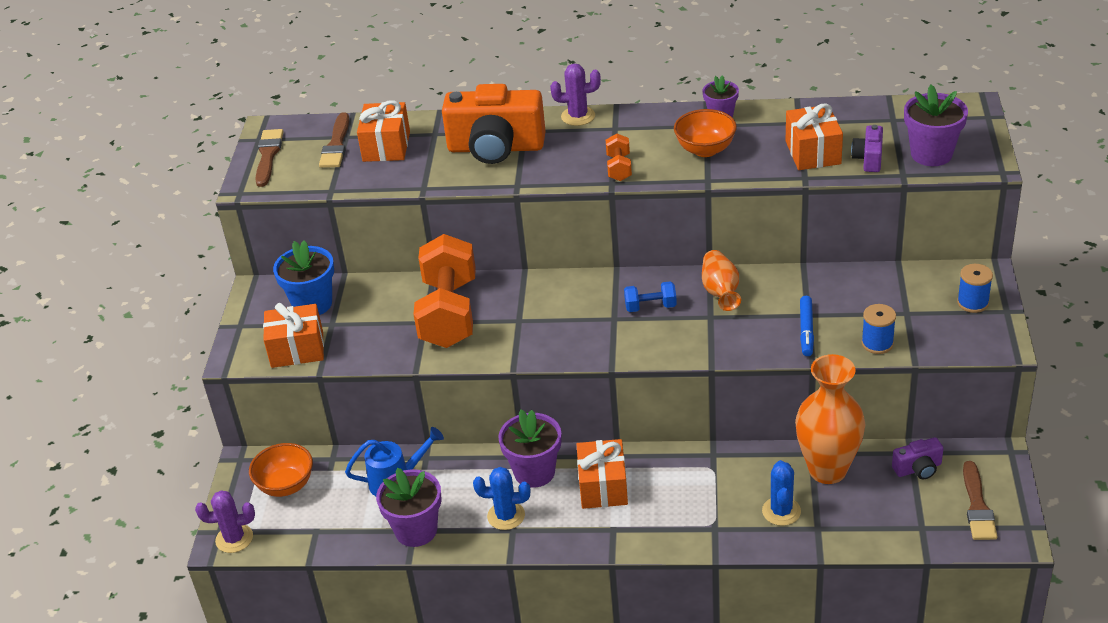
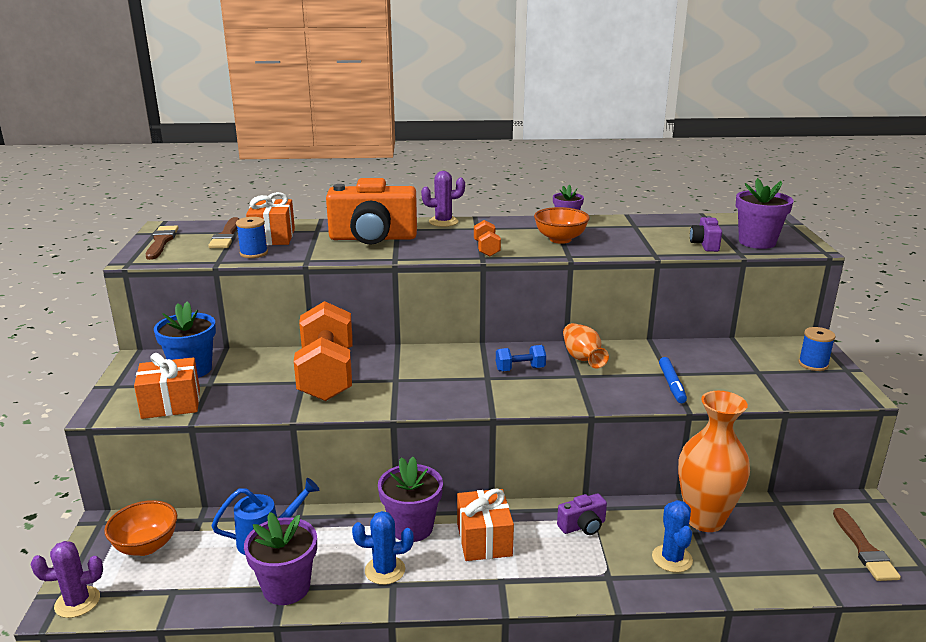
camera: 10 degrees left, 15 degrees down
orange gift [786,103,843,170] -> none
blue spool [861,304,896,354] -> blue spool moved to [236,217,268,258]
purple camera [892,437,944,479] -> purple camera moved to [557,493,607,535]

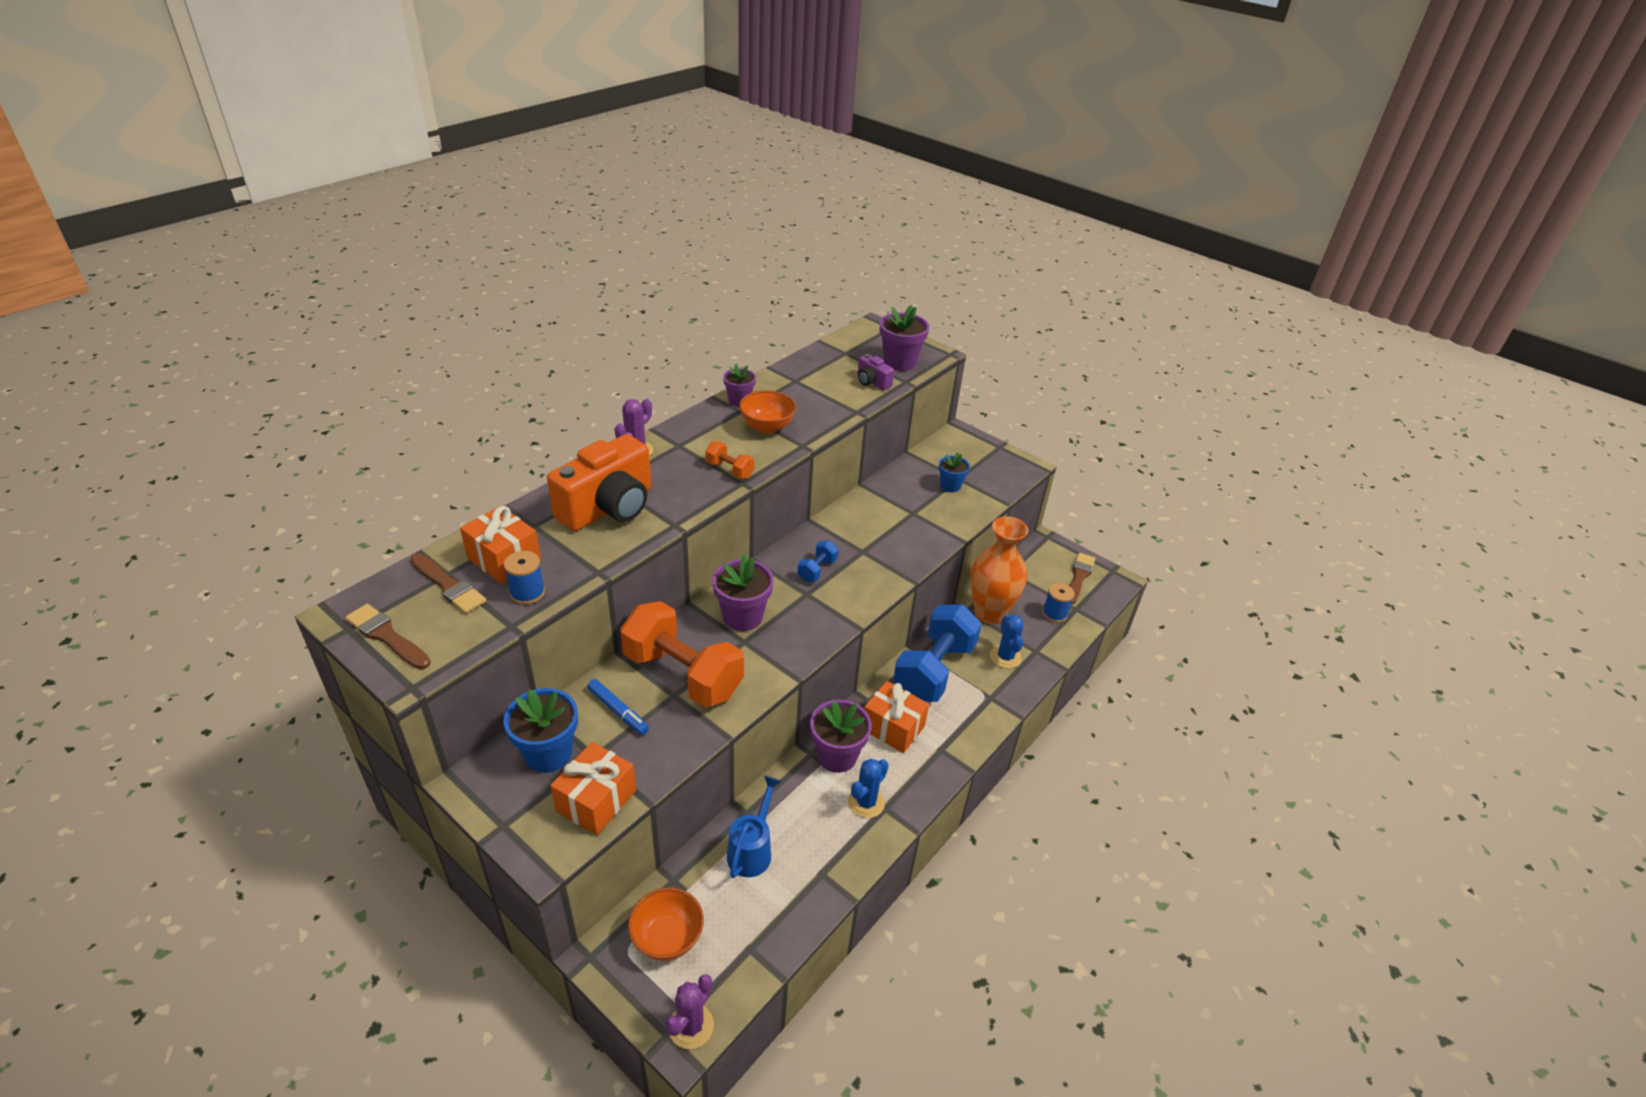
camera: 50 degrees left, 15 degrees up
purple flower pot [244,512,317,605] -> purple flower pot moved to [712,554,774,631]
purple camera [557,493,607,535] -> blue dumbbell [893,604,982,702]
orange vase [563,323,609,368] -> none
blue cactus [652,500,693,572] -> blue cactus turned 45 degrees clockwise [990,615,1024,669]
blue marker [659,357,687,403] -> blue marker moved to [587,679,649,735]
blue spool [798,327,836,371] -> blue spool moved to [1042,583,1075,623]
brown brush [833,508,901,581] -> brown brush turned 105 degrees counterclockwise [1070,553,1096,604]
none -> blue flower pot [939,452,970,492]

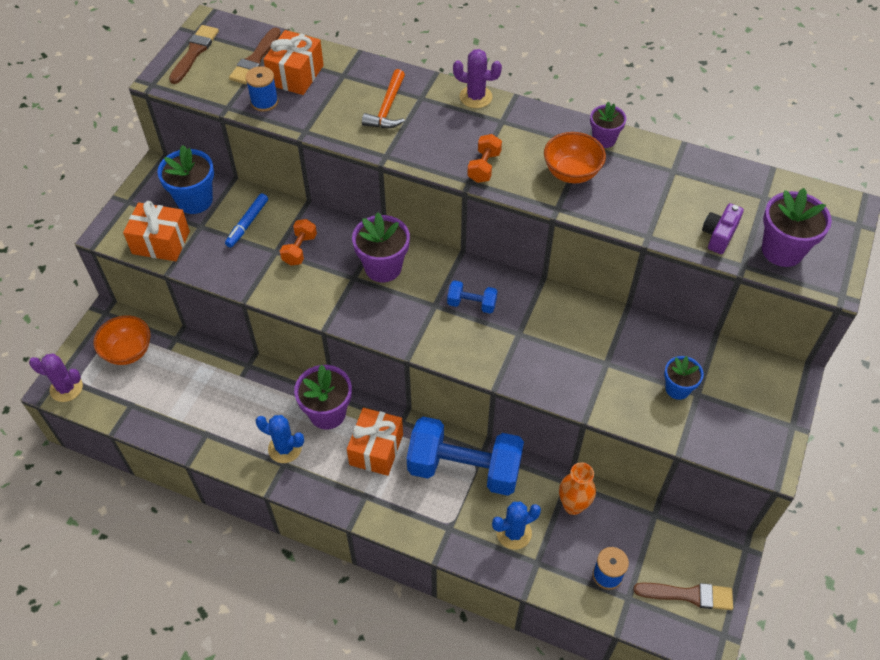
camera: 75 degrees right, 15 degrees up
orange camera [547,434,651,531] -> orange hammer [362,69,405,128]
orange dumbbell [620,601,744,708] -> orange dumbbell [280,219,317,266], size x0.44
blue watering can [727,776,781,878] -> none
orange vase [970,516,1028,625] -> orange vase [559,462,596,515], size x0.58

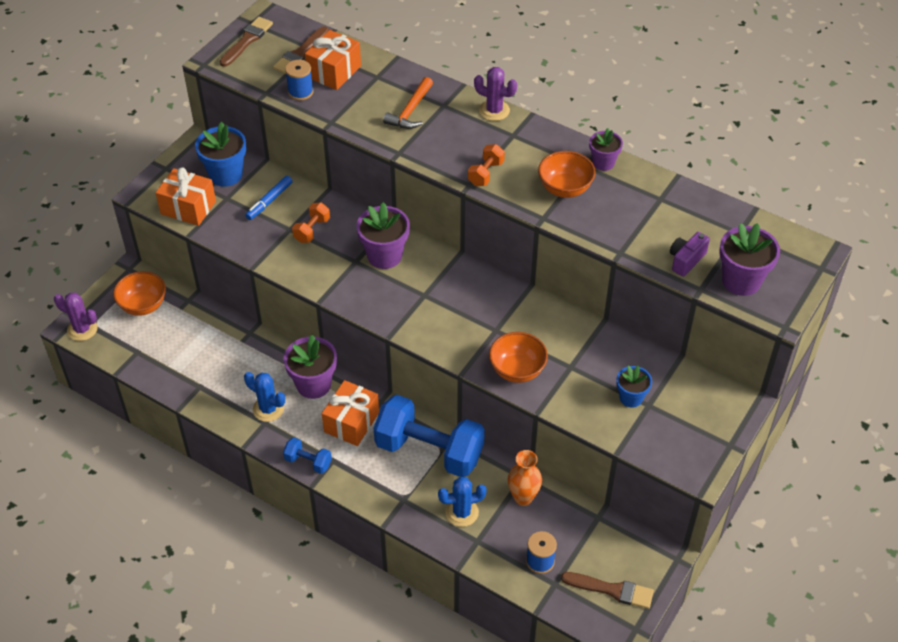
camera: 10 degrees right, 5 degrees down
blue dumbbell [447,280,497,314] -> blue dumbbell moved to [283,437,332,474]
none -> orange bowl [489,332,548,383]

